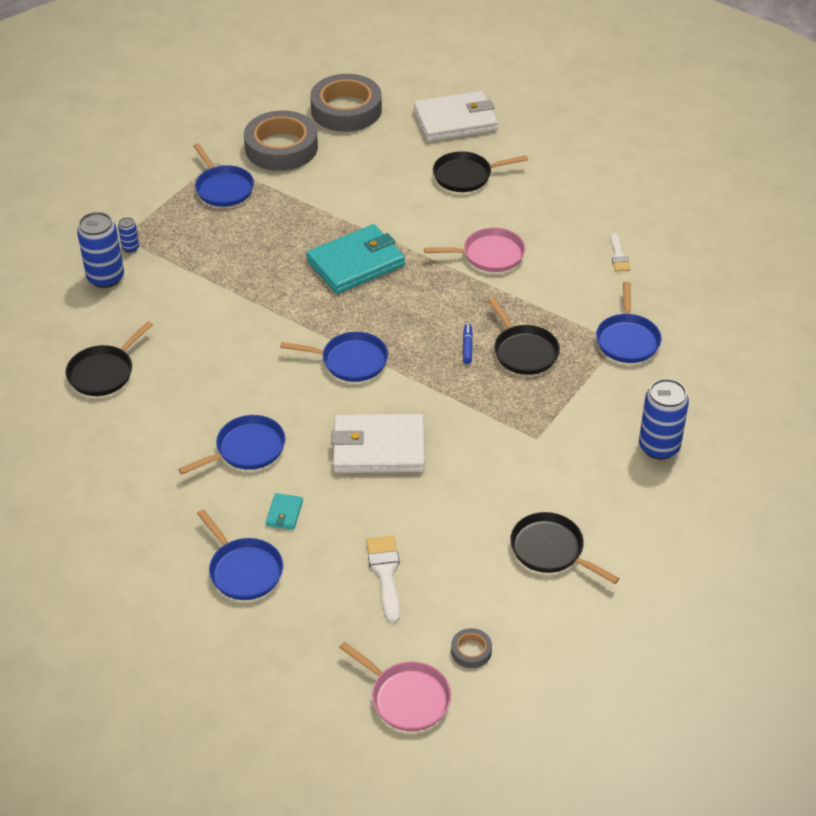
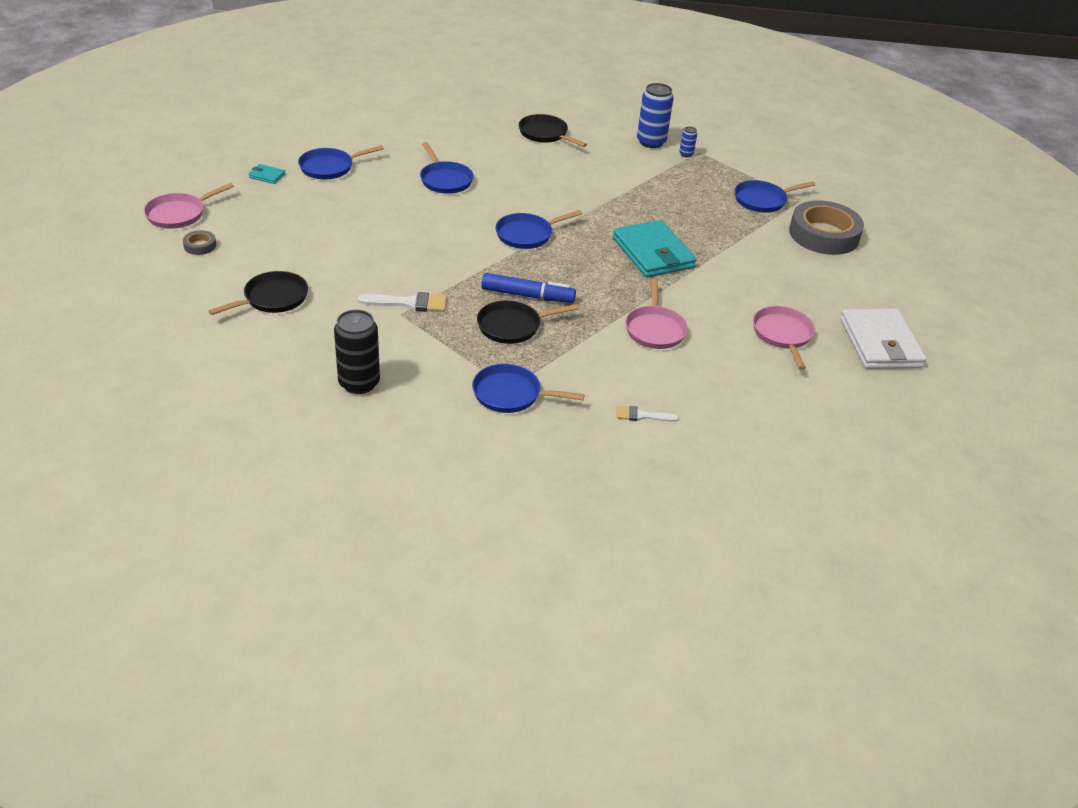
camera: 95 degrees right, 5 degrees down
turquoise wallet [266,493,303,530] -> turquoise wallet moved to [248,164,286,184]
blue pan [280,332,388,382] -> blue pan turned 45 degrees clockwise [495,210,582,249]
grey tape [310,74,382,132] -> none
white wallet [331,414,425,473] -> none
white brush [366,535,400,623] -> white brush moved to [358,292,447,312]
black pan [433,151,528,192] -> pink pan [753,306,815,370]
blue marker [463,324,473,364] -> blue marker [481,273,576,303], size x1.99
blue can [639,379,689,460] -> black can [334,310,380,394]

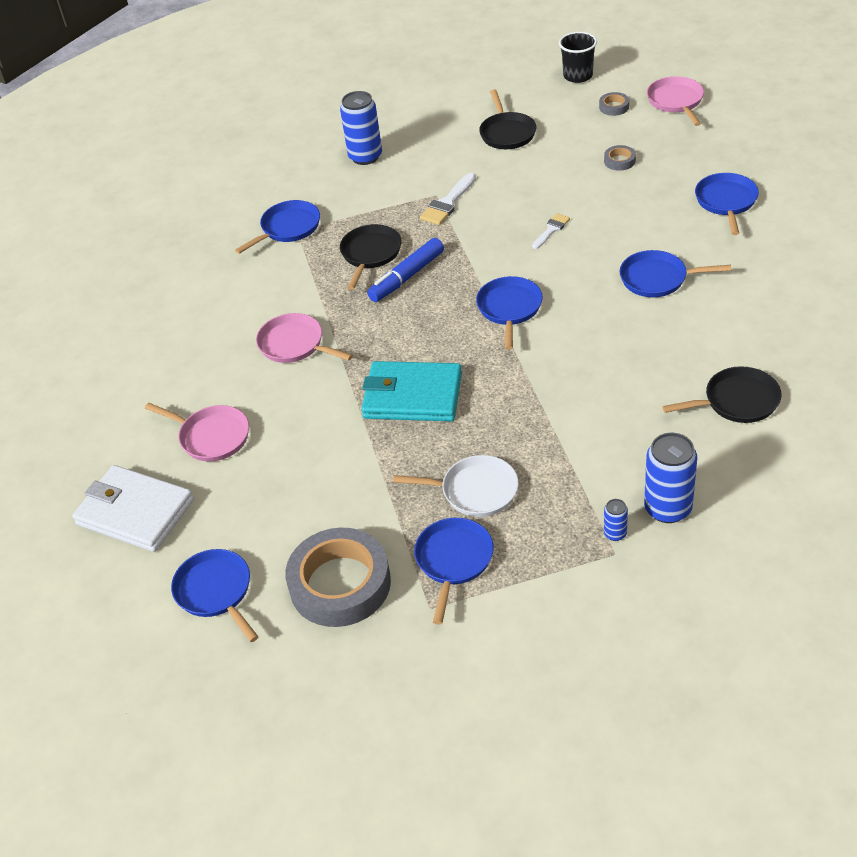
camera: 130 degrees right, 5 degrees up
turquoise wallet [248,164,286,184] -> none
black can [334,310,380,394] -> blue can [340,91,382,165]
white brush [616,406,679,422] -> white brush moved to [532,213,570,249]
none -> blue pan [171,549,259,642]
none -> white pan [393,455,519,517]
none -> black cup [559,32,597,83]
none -> grey tape [604,145,636,171]

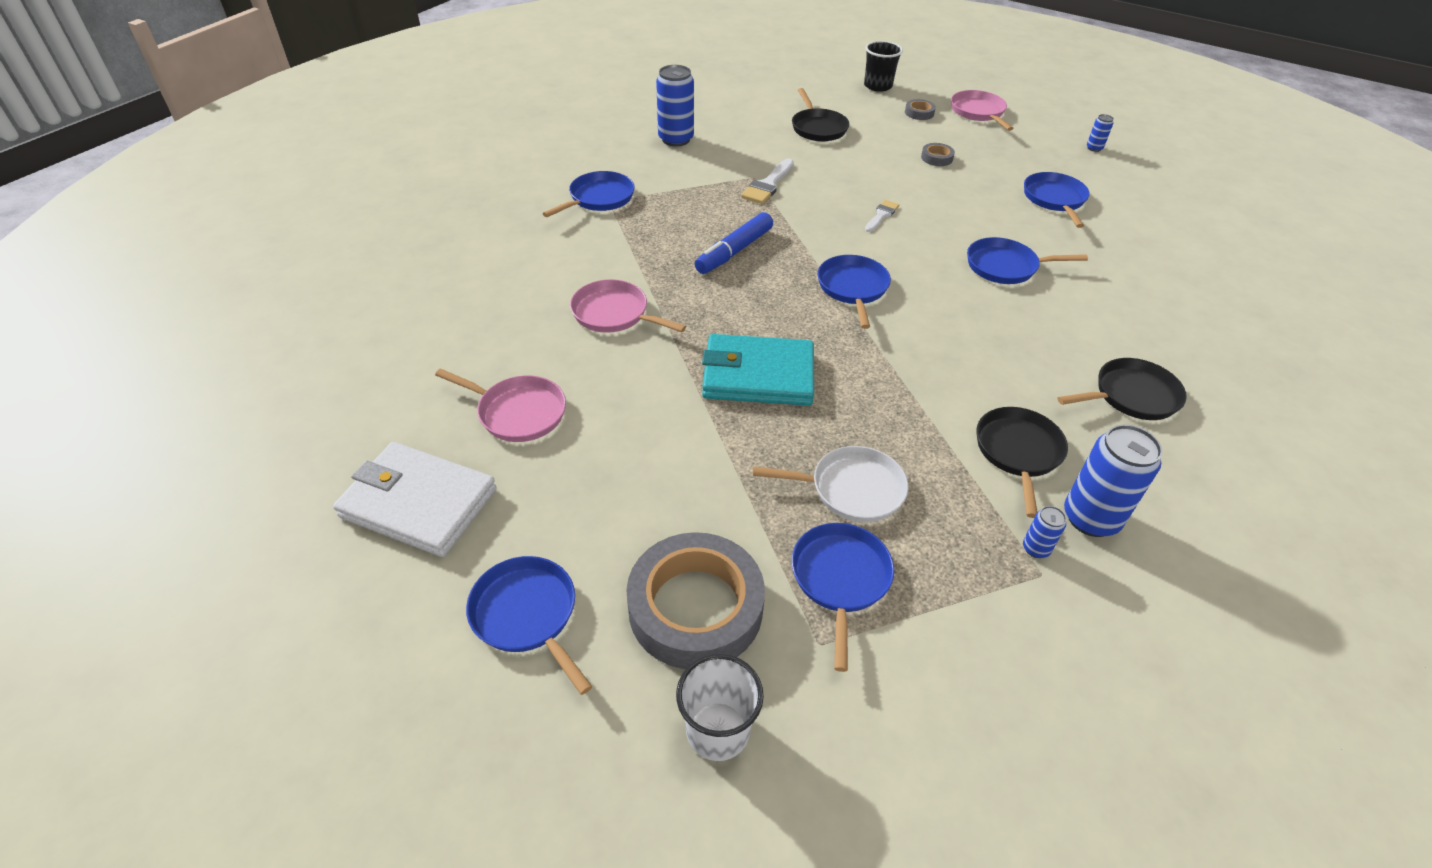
camera: 10 degrees left, 0 degrees up
black pan [340,224,402,290] -> black pan moved to [976,407,1068,518]
none -> white cup [676,654,764,761]
none -> blue can [1087,114,1114,152]

